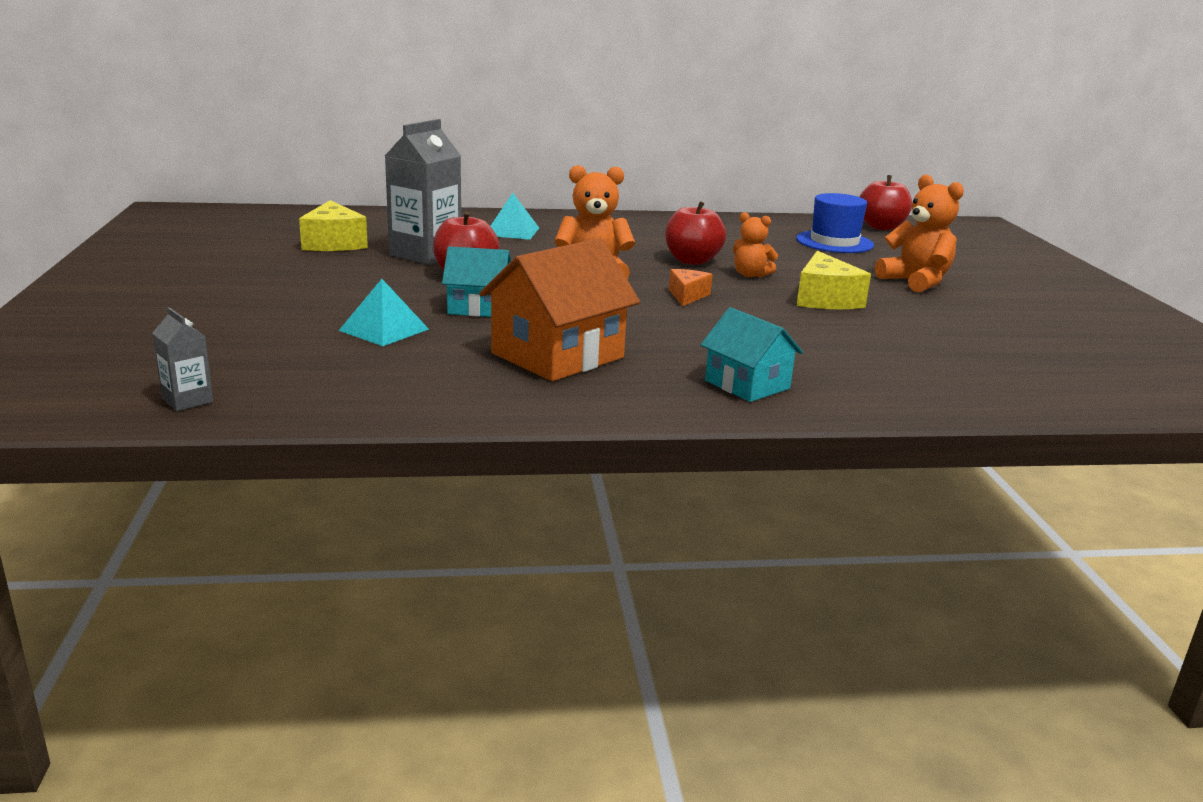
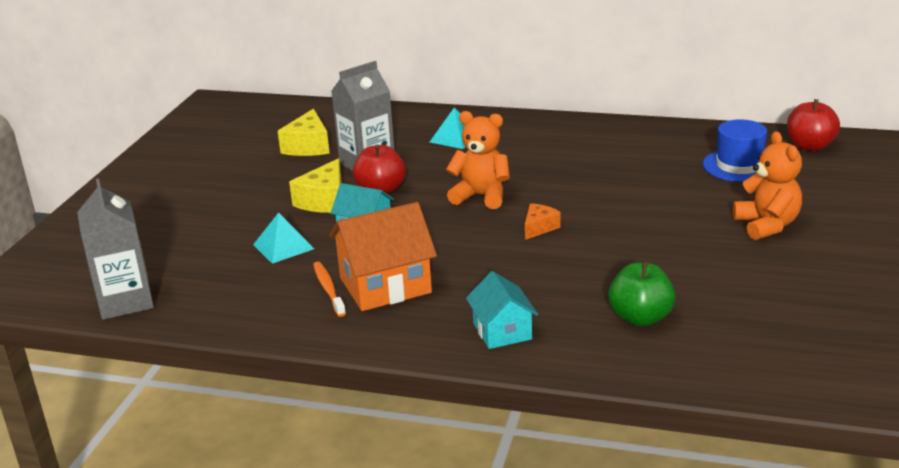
camera: 25 degrees right, 5 degrees up
grey carton [152,307,213,411] -> grey carton [77,178,154,320], size x2.08
red apple [665,201,726,265] -> none
orange teddy bear [733,212,778,278] -> none
yellow cheese [796,251,871,309] -> yellow cheese moved to [289,158,342,213]
none -> orange toothbrush [313,262,346,317]
none -> green apple [608,261,676,327]

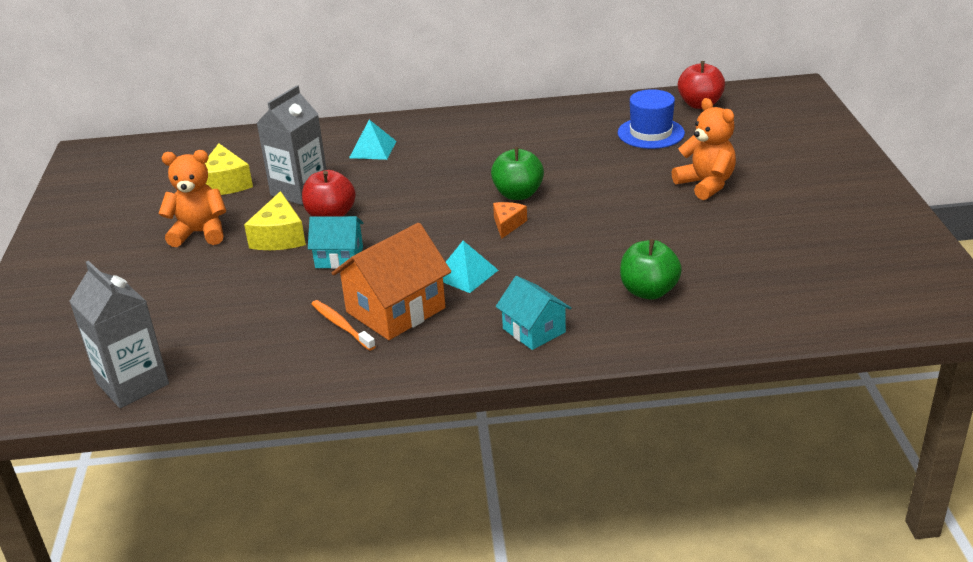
camera: 20 degrees left, 5 degrees up
turquoise pyramid [253,212,314,264] -> turquoise pyramid moved to [443,241,498,293]
orange teddy bear [446,111,510,209] -> orange teddy bear moved to [158,150,226,247]
none -> green apple [491,147,544,200]

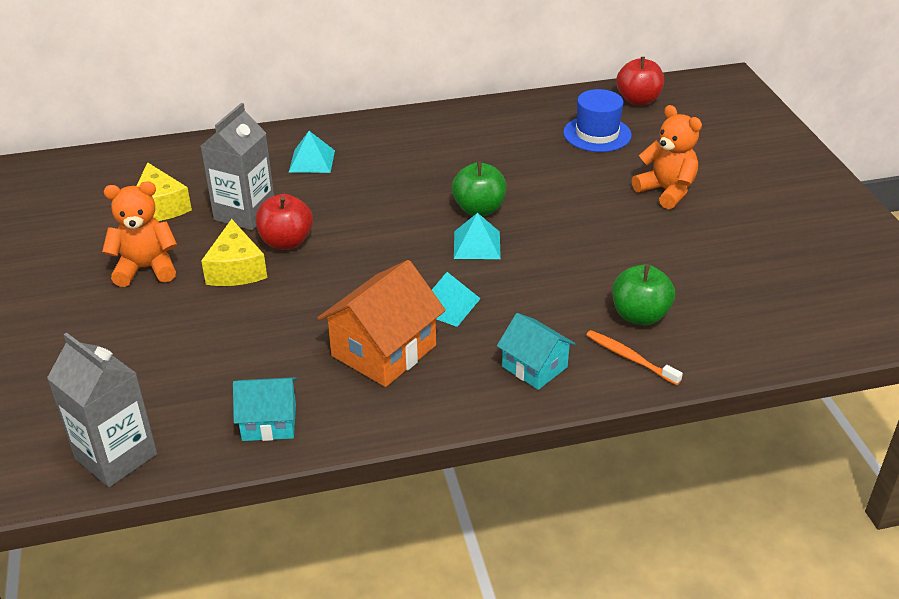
camera: 10 degrees left, 5 degrees up
turquoise house [308,216,364,269] -> turquoise house moved to [233,377,297,441]
orange toothbrush [311,300,376,351] -> orange toothbrush moved to [586,330,683,385]
orange cheese [493,202,527,239] -> turquoise pyramid [454,213,501,259]

